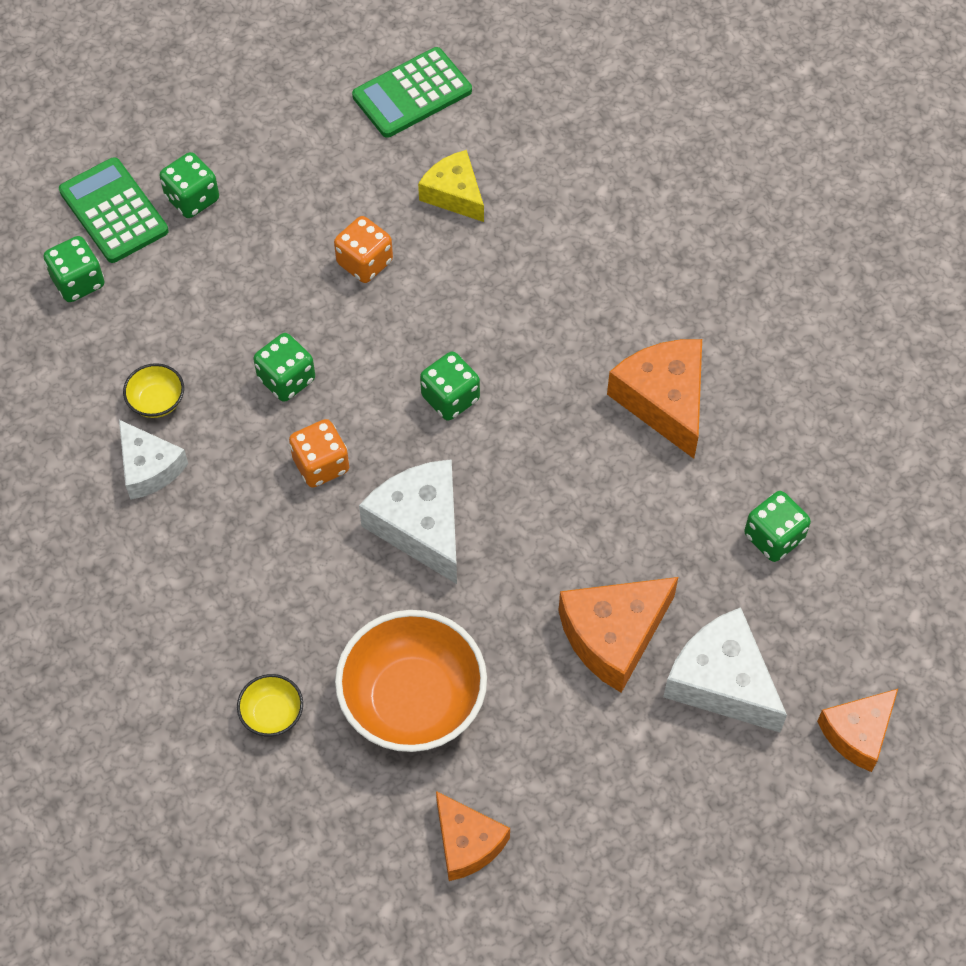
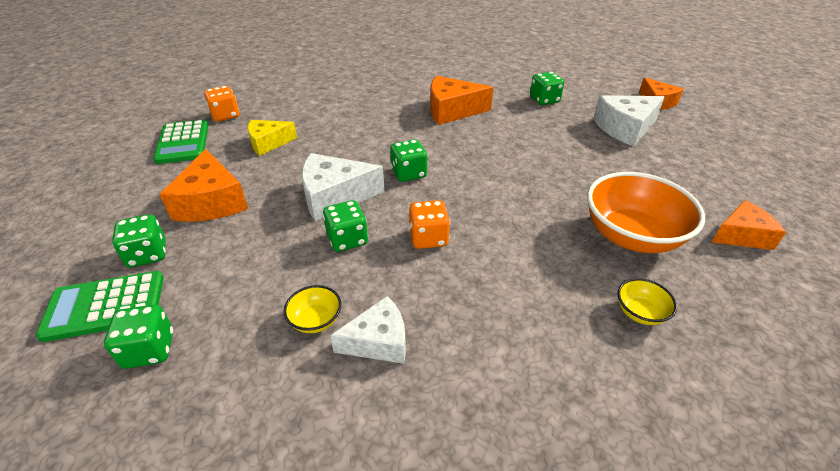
camera: 70 degrees left, 20 degrees down
orange dice [334,216,393,283] -> orange dice moved to [204,86,239,122]
white cheese [359,459,457,584] -> white cheese moved to [302,153,384,222]
orange cheese [558,577,678,693] -> orange cheese moved to [160,149,248,222]

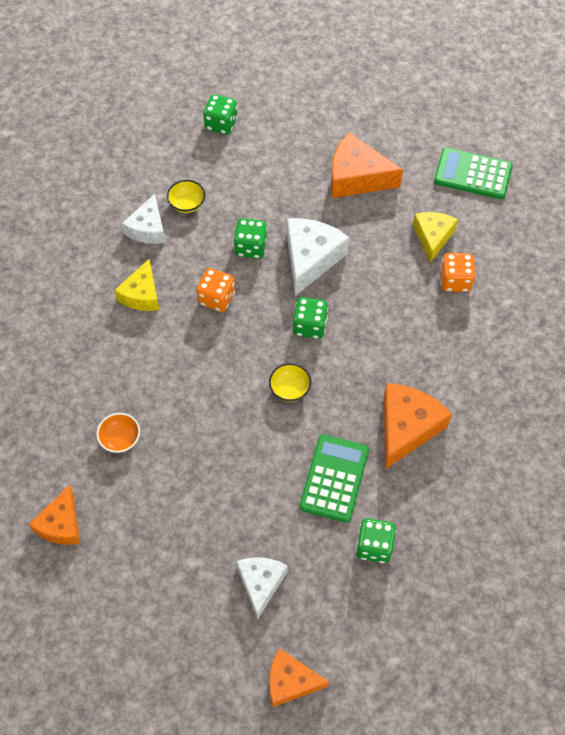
camera: 120 degrees right, 20 degrees up
green calculator [36,271,164,342] -> green calculator moved to [299,435,369,523]
green dice [112,214,166,267] -> none
orange dice [204,86,239,122] -> orange dice moved to [441,253,476,292]
orange bowl [587,172,705,253] -> orange bowl [97,413,140,453], size x0.44
white cheese [593,95,665,146] -> white cheese [236,557,288,620], size x0.67
yellow bowl [617,278,677,325] -> yellow bowl moved to [269,363,311,402]
none -> yellow cheese [114,259,159,311]

